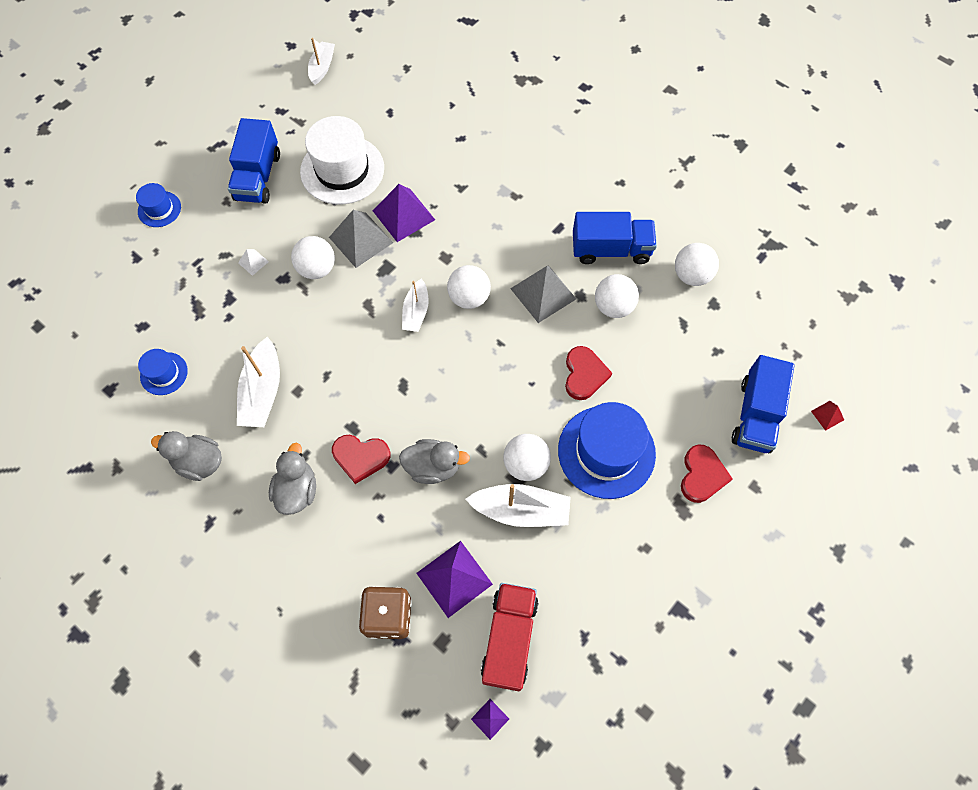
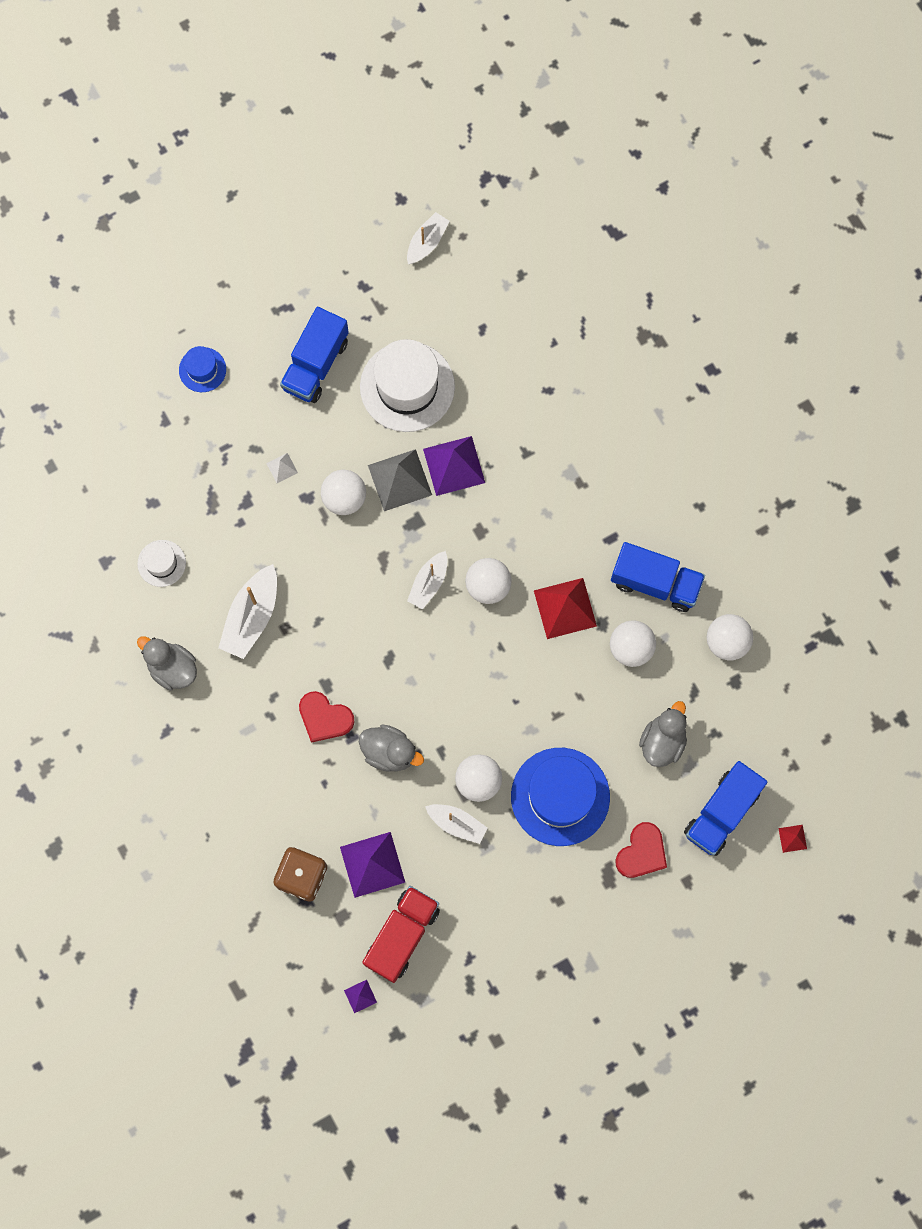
camera: 20 degrees right, 10 degrees up
blue hat [138,349,188,395] -> white hat [137,540,186,587]
grey duck [269,443,316,515] -> grey duck moved to [639,701,687,767]
white boat [466,484,571,527] -> white boat [425,804,487,844], size x0.64
grey pyramid [510,265,576,323] -> red pyramid [534,578,597,639]
red heart [565,346,612,400] -> none

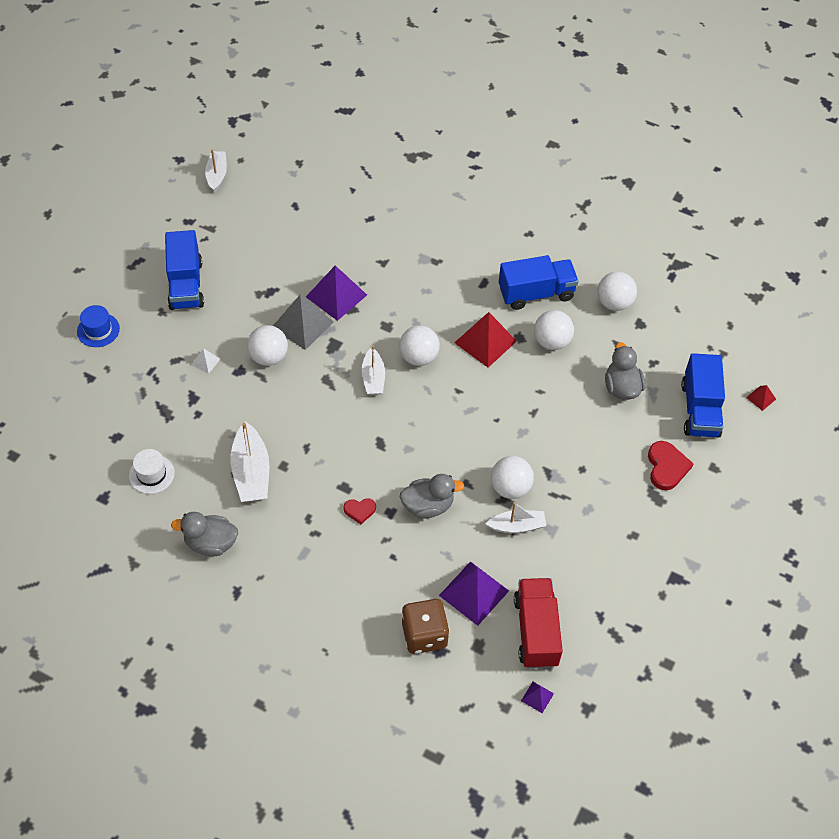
camera: 35 degrees left, 20 degrees down
red heart [299,691,354,743] -> red heart [343,498,376,524], size x0.60
white hat [360,339,455,432] -> none
blue hat [511,748,610,846] -> none

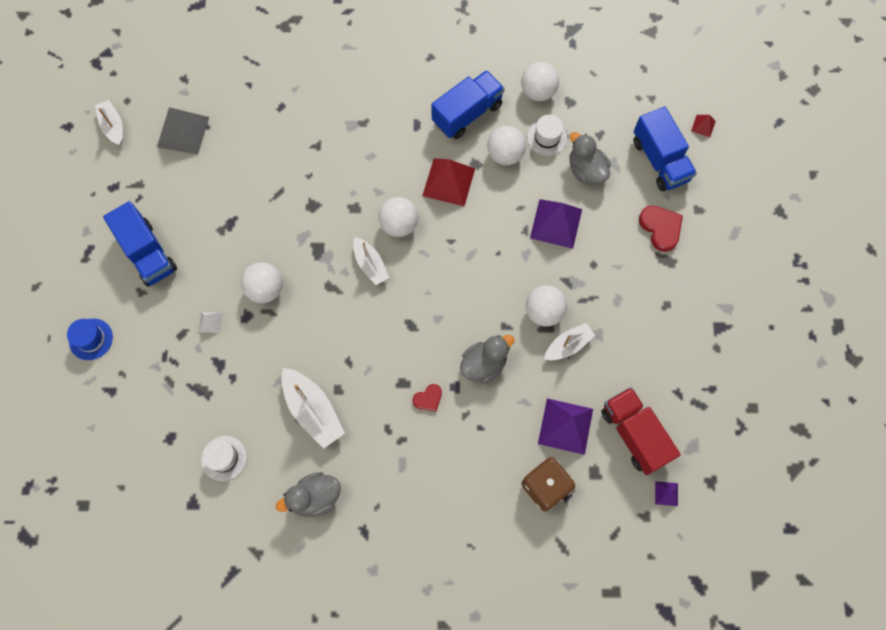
camera: 25 degrees left, 15 degrees up
grey pyramid [273,295,334,350] -> grey pyramid moved to [157,107,209,154]
purple pyramid [306,266,367,321] -> purple pyramid moved to [530,199,582,249]
none -> white hat [527,115,567,156]

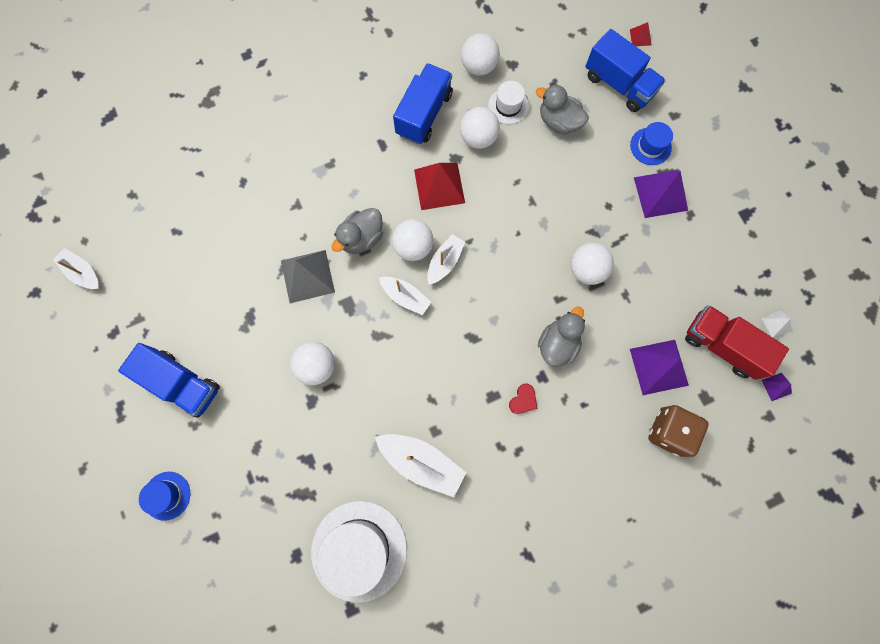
camera: 25 degrees left, 5 degrees up
grey pyramid [157,107,209,154] -> grey pyramid moved to [281,250,335,303]
white pyramid [199,312,222,333] -> white pyramid moved to [762,310,791,338]
white hat [201,436,247,481] -> white hat [311,501,407,602], size x2.00
grey duck [276,472,341,517] -> grey duck moved to [332,208,383,254]
purple pyramid [530,199,582,249] -> purple pyramid moved to [634,170,688,218]
white boat [544,323,595,360] -> white boat moved to [427,234,465,285]
red heart [639,205,683,252] -> blue hat [630,122,673,165]

